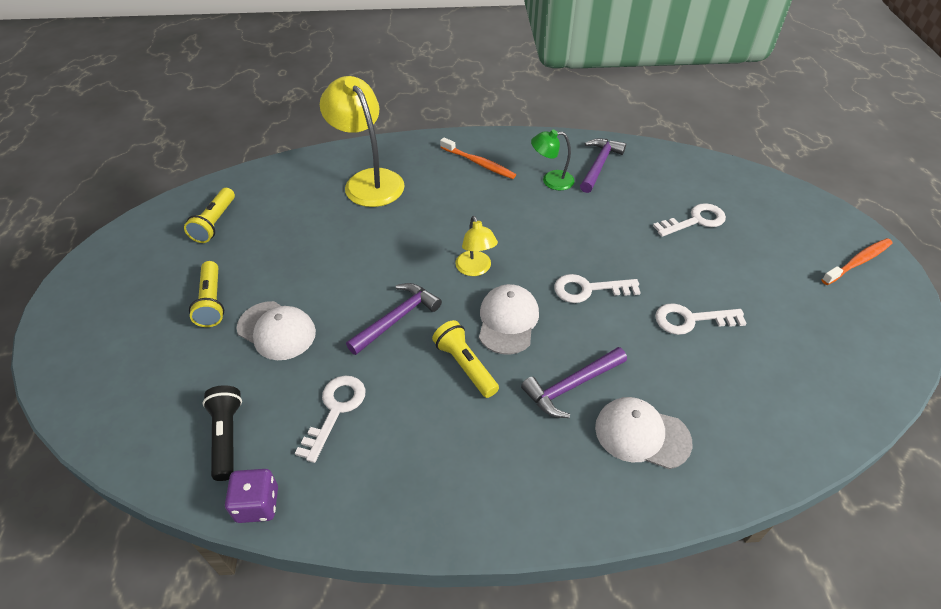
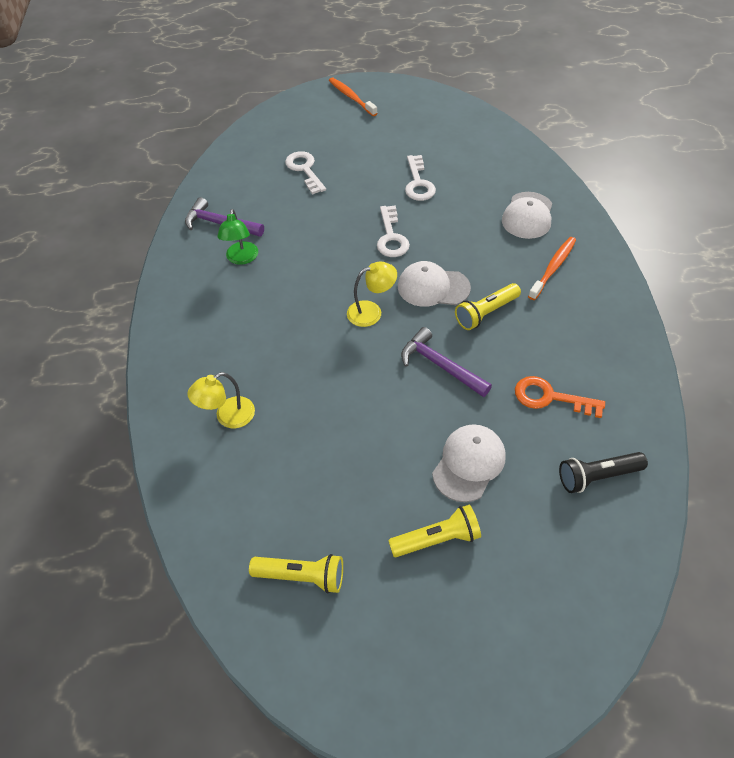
camera: 90 degrees left, 5 degrees up
purple dice [225,469,278,523] -> none
white key [295,376,366,463] -> orange key [515,376,605,418]
yellow lamp [320,76,405,207] -> yellow lamp [187,372,255,428], size x0.54
orange toothbrush [440,137,516,179] -> orange toothbrush moved to [528,237,576,300]
purple hammer [521,347,627,418] -> none

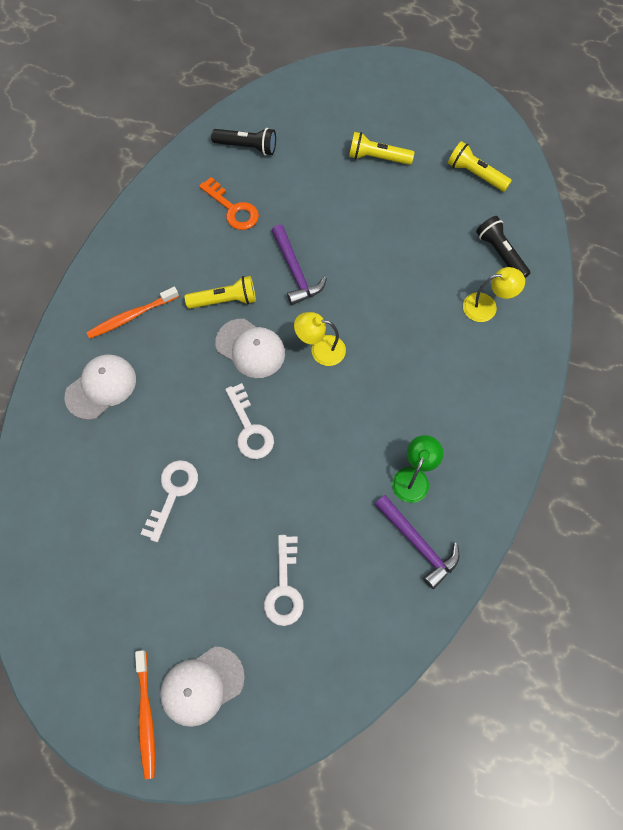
camera: 155 degrees left, 15 degrees up
white key [377,205,410,257] -> white key turned 135 degrees clockwise [225,383,274,459]
white cap [432,424,506,502] -> white cap moved to [160,647,245,727]
none -> black flashlight [476,216,530,278]

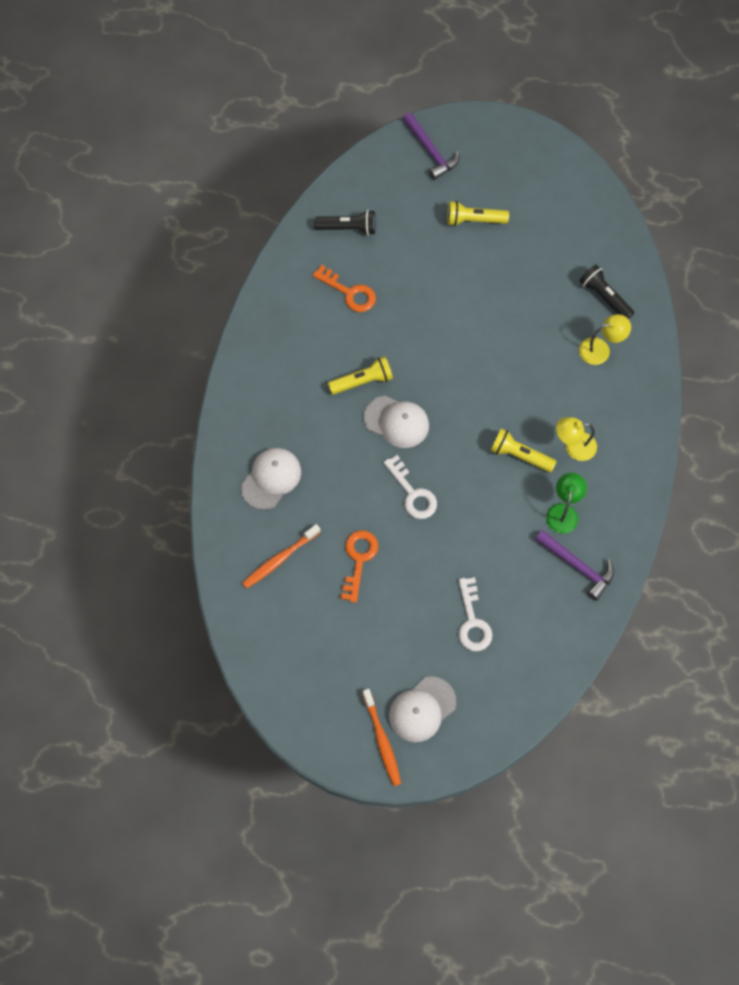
camera: 10 degrees left, 0 degrees up
orange toothbrush [86,287,179,339] -> orange toothbrush moved to [242,524,321,588]
white key [141,460,198,542] -> orange key [341,530,379,603]
purple hammer [272,225,327,305] -> purple hammer moved to [403,113,460,180]
yellow lamp [294,312,346,366] -> yellow lamp moved to [556,417,597,461]
yellow flashlight [448,141,512,192] -> yellow flashlight moved to [490,428,557,472]

